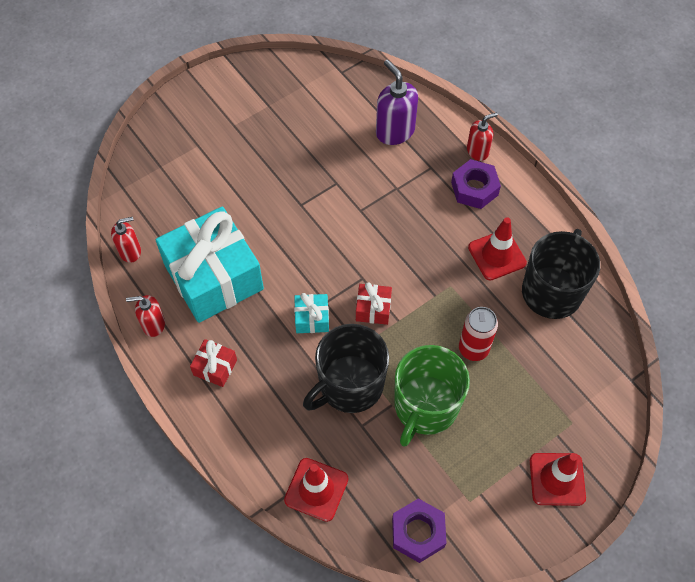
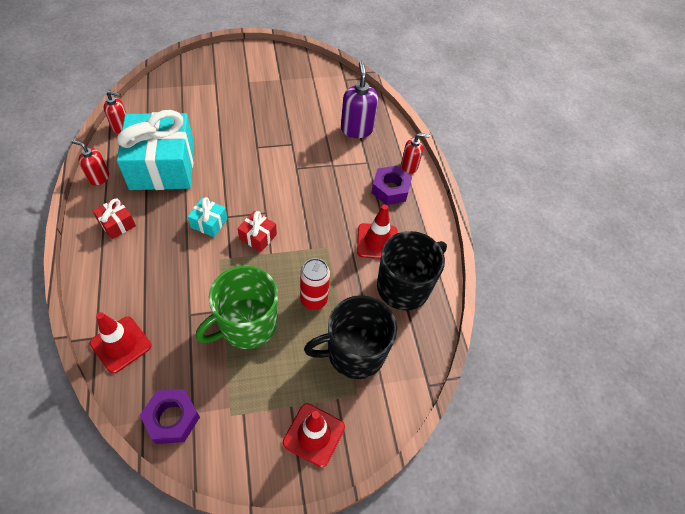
camera: 20 degrees right, 5 degrees down
black mug [303,324,389,413] -> black mug moved to [304,295,397,379]

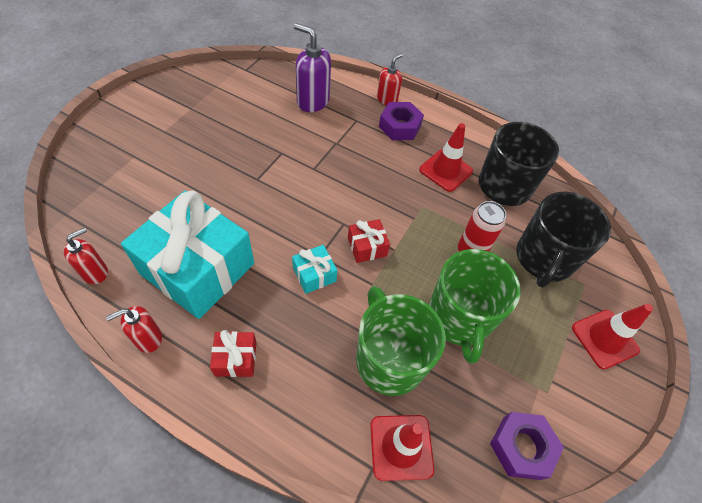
camera: 50 degrees left, 0 degrees up
none -> green mug [356,286,446,396]

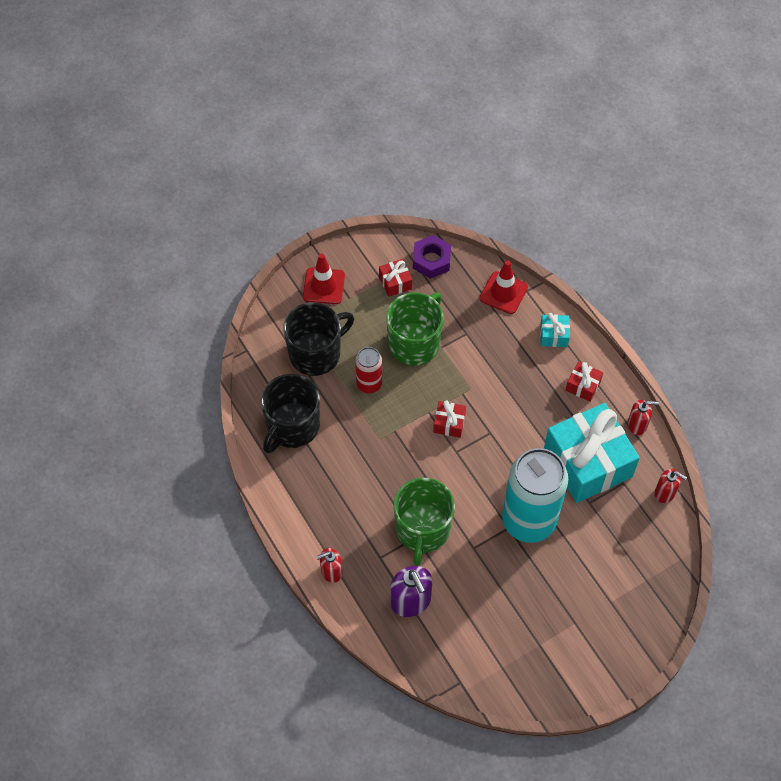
camera: 145 degrees left, 5 degrees up
red soap dispenser [64,228,108,284] -> red soap dispenser turned 135 degrees counterclockwise [655,469,687,503]
turquoise gift [292,245,337,294] -> turquoise gift moved to [540,313,570,347]
green mug [356,286,446,396] -> green mug moved to [394,478,455,566]
purple nut [379,102,424,140] -> none
red traffic cone [419,123,473,192] -> none
none -> red gift [379,259,412,297]
none -> turquoise can [502,448,568,543]

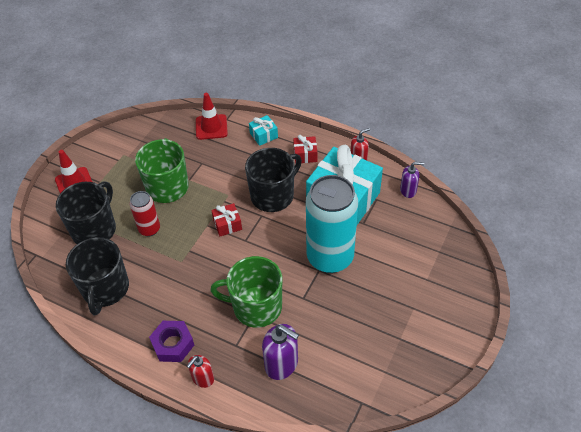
camera: 30 degrees left, 10 degrees down
red gift [379,259,412,297] -> none
green mug [394,478,455,566] -> green mug turned 120 degrees clockwise [210,256,282,328]
purple nut [413,235,451,279] -> purple nut moved to [149,321,194,362]
red soap dispenser [655,469,687,503] -> purple soap dispenser [400,162,424,198]
none -> black mug [245,148,302,212]

